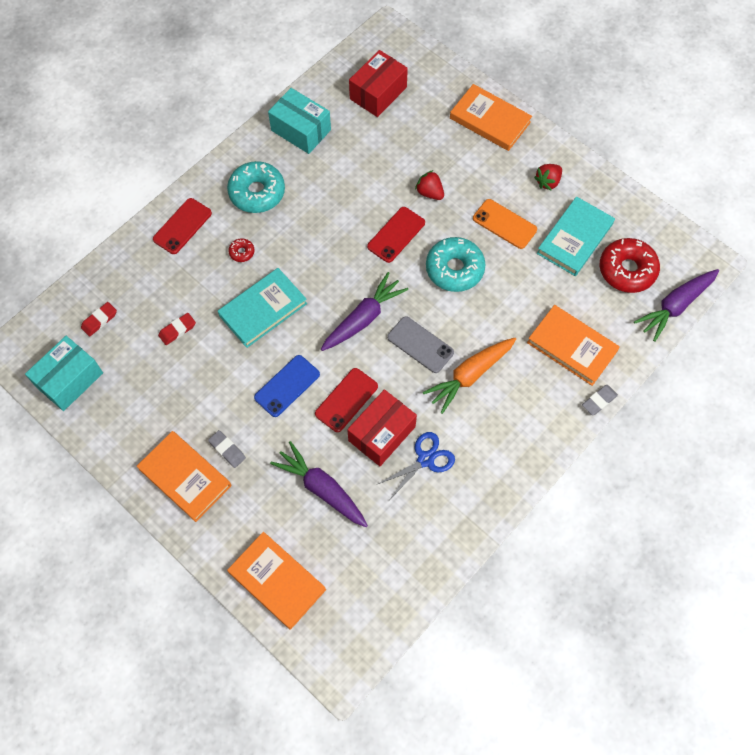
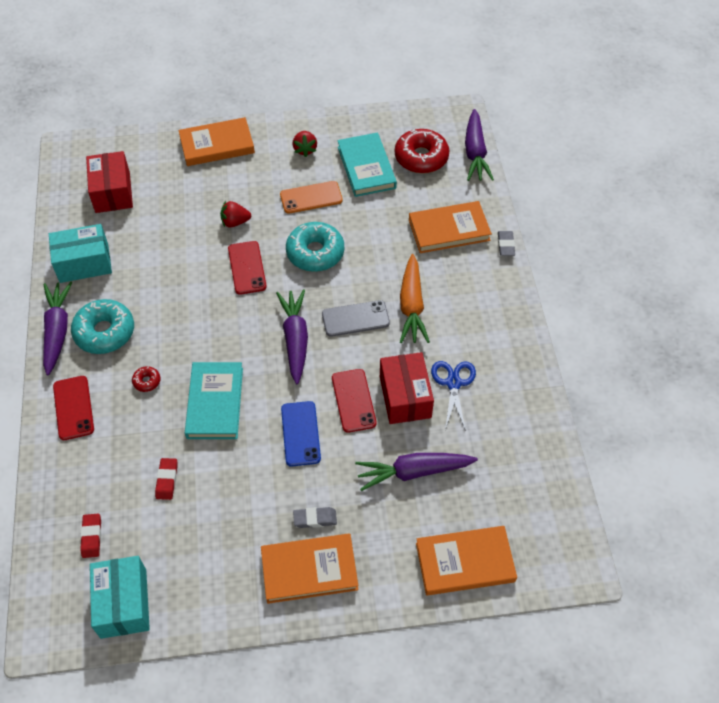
camera: 50 degrees left, 10 degrees down
none -> purple carrot [43,282,73,375]

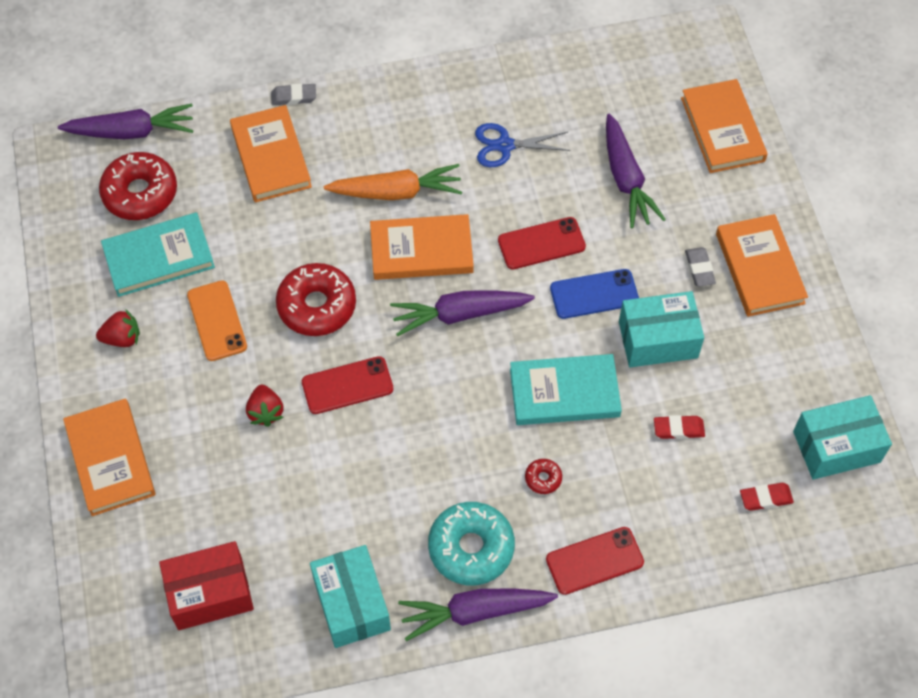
camera: 95 degrees left, 5 degrees up
turquoise donut [286,222,344,272] -> red donut [276,263,356,336]
grey phone [322,300,390,337] -> orange book [370,214,474,280]
red box [380,352,434,424] -> none
none -> turquoise box [619,291,704,367]

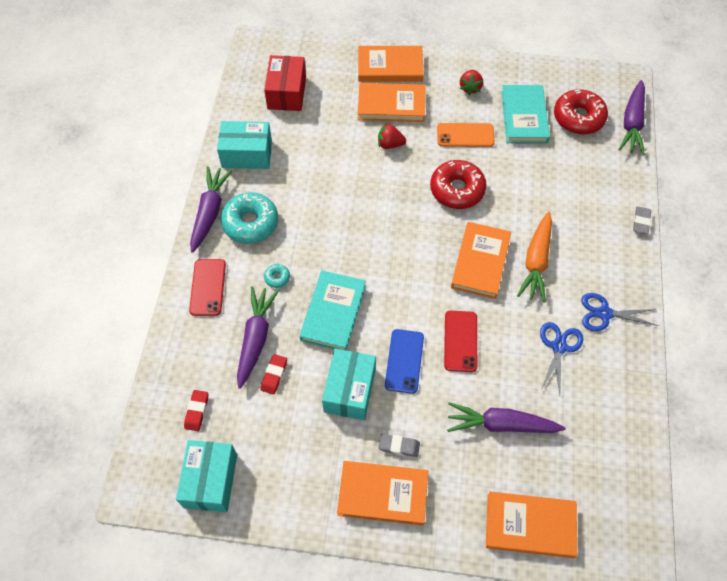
camera: 110 degrees right, 0 degrees up
orange book [230,105,312,202] -> orange book moved to [358,83,425,122]
red phone [302,356,394,414] -> none
purple carrot [390,290,535,336] -> purple carrot moved to [237,286,279,389]
red donut [525,459,562,494] -> turquoise donut [264,264,290,288]
none -> blue scissors [581,293,659,331]

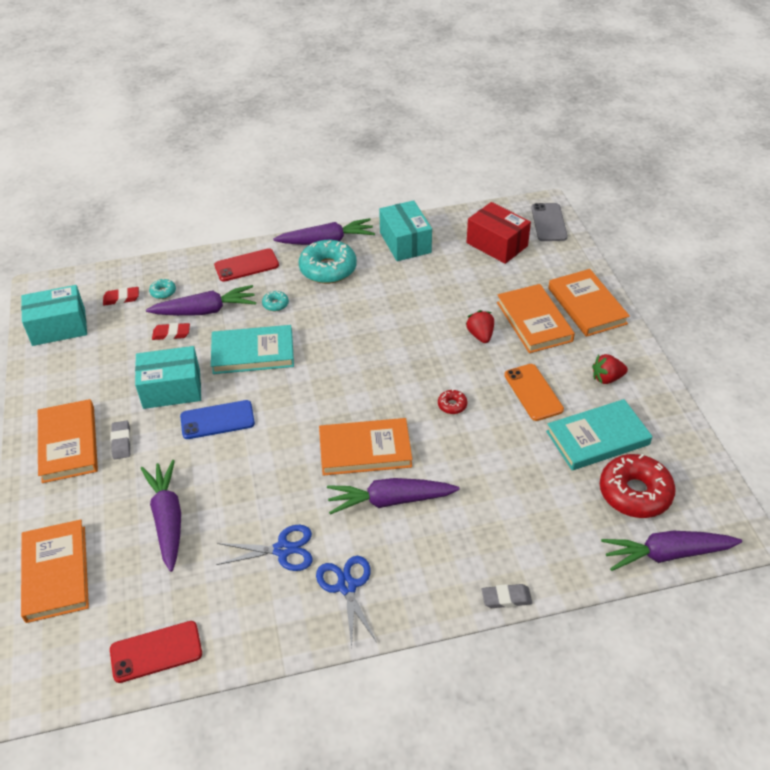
camera: 70 degrees right, 15 degrees down
red box [264,55,306,111] -> red box turned 60 degrees clockwise [467,202,531,264]
red donut [430,160,487,209] -> red donut [438,389,467,414], size x0.44
red phone [444,310,477,372] -> red phone moved to [110,621,202,683]
orange carrot [517,211,552,303] -> purple carrot [327,478,459,514]
none -> turquoise donut [149,278,176,299]
none -> grey phone [531,203,568,241]

